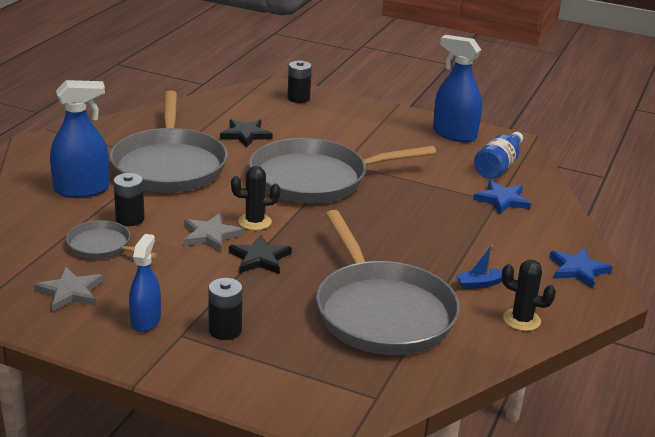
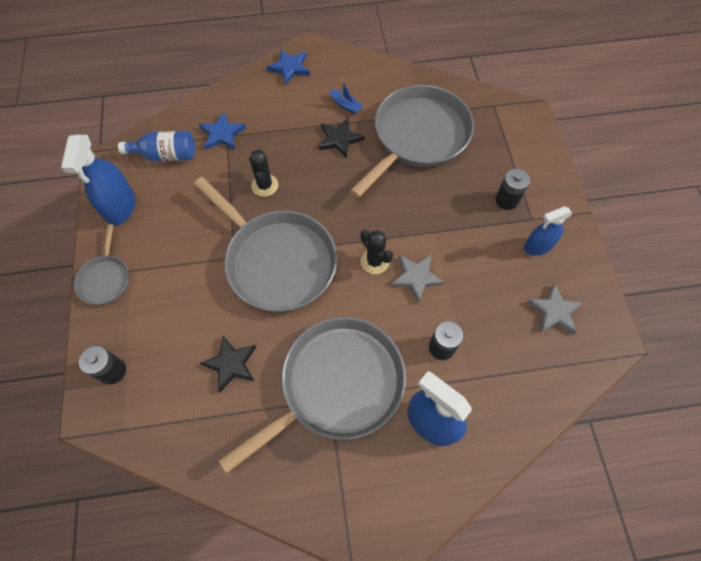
camera: 120 degrees left, 35 degrees up
grey pan [66,220,157,259] -> grey pan moved to [74,224,129,305]
black star [229,235,292,274] -> black star moved to [319,118,365,158]
black cactus [502,260,556,331] -> black cactus moved to [249,149,278,197]

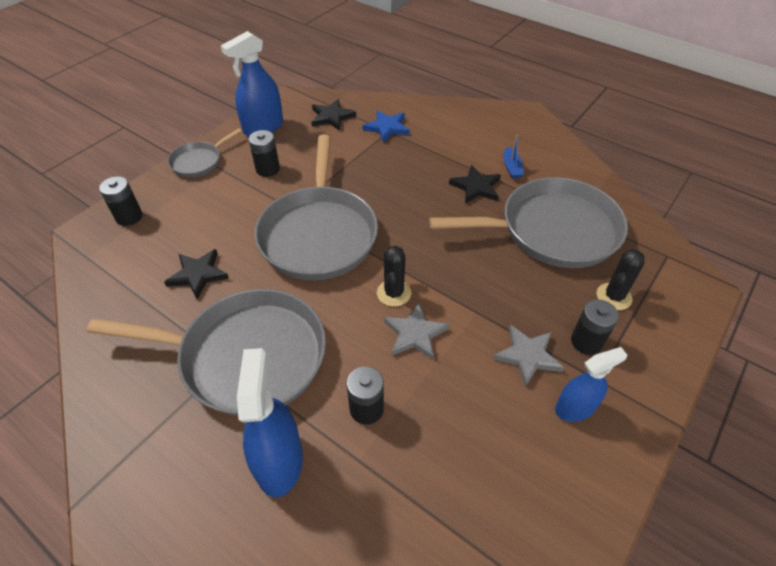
camera: 45 degrees right, 15 degrees down
blue bottle [118,131,195,161] -> black star [312,99,356,131]
black cactus [249,149,278,197] -> black cactus moved to [597,249,644,310]
blue star [267,49,310,85] -> none
blue spray bottle [524,206,573,256] -> blue spray bottle turned 135 degrees clockwise [555,347,627,422]
grey star [527,284,583,335] -> grey star moved to [493,325,564,387]
none -> black battery [249,130,280,177]

